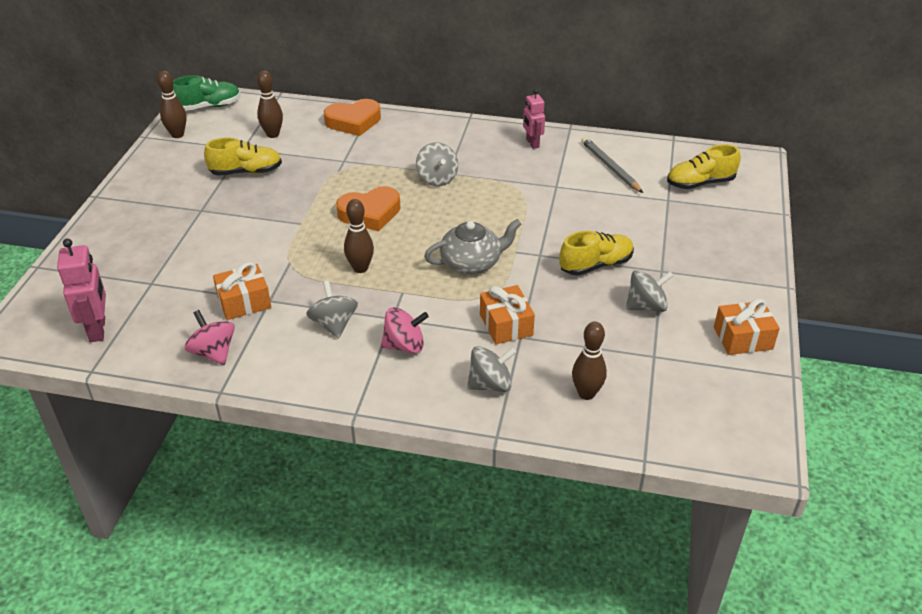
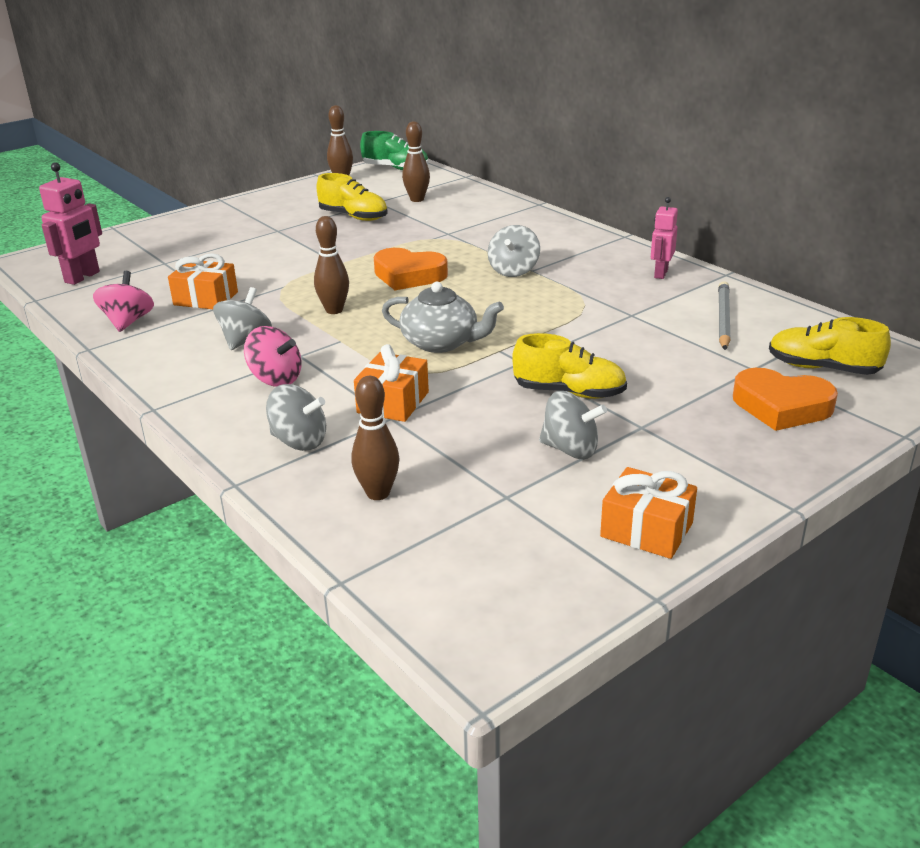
camera: 40 degrees right, 10 degrees down
orange heart [324,99,381,136] -> orange heart moved to [733,368,838,431]

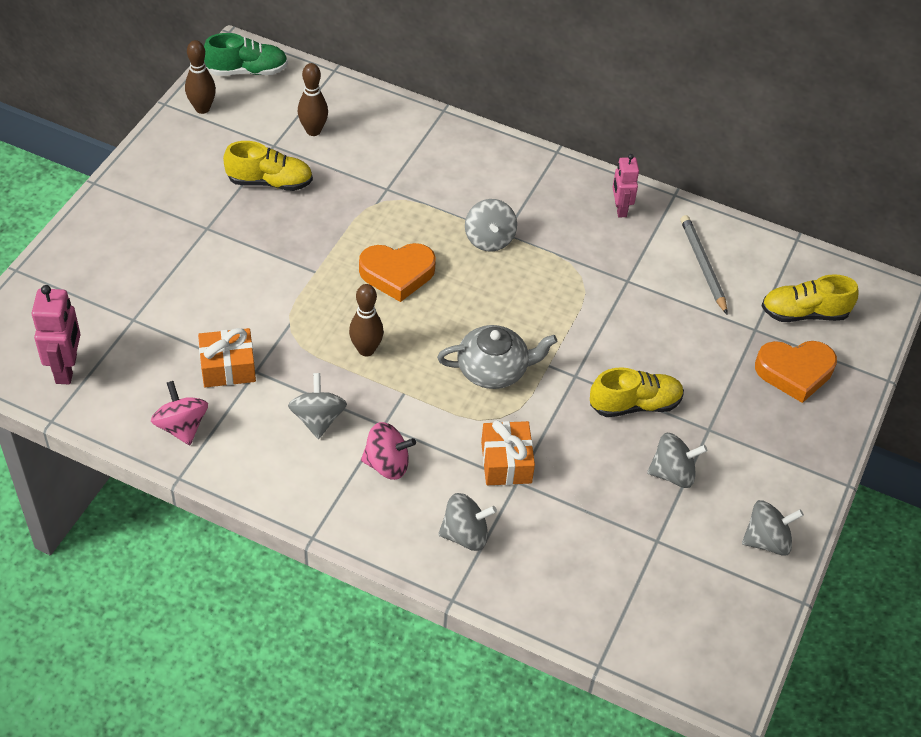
camera: 30 degrees left, 20 degrees up
brown bowling pin [351,376,399,500] -> none
orange gift [600,467,697,559] -> grey spinning top [742,500,804,556]

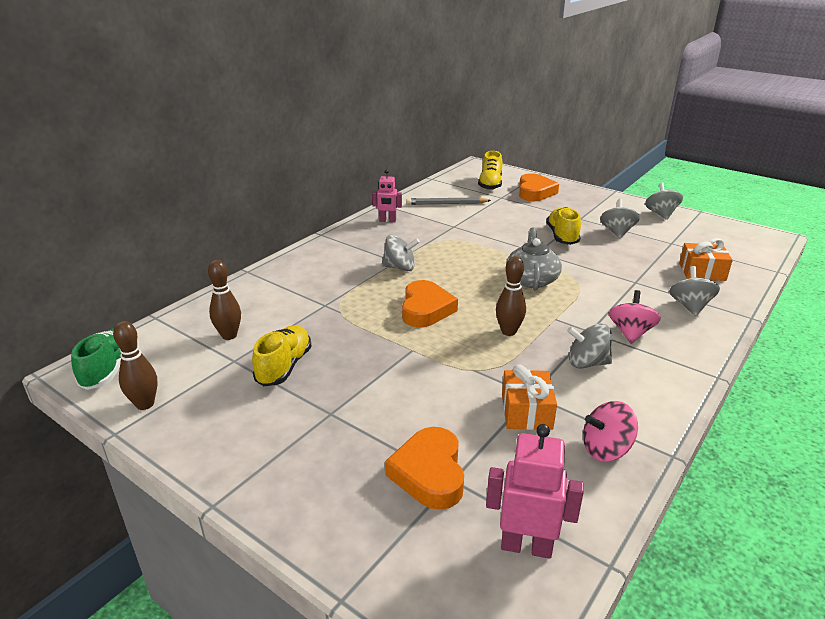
camera: 75 degrees left, 20 degrees down
orange gift [481,420,535,485] -> orange gift moved to [679,238,733,281]
none -> orange heart [385,427,464,510]

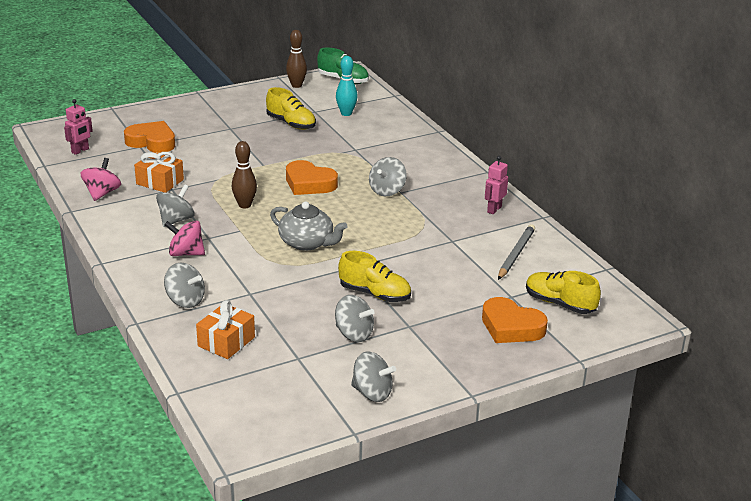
camera: 115 degrees right, 0 degrees up
brown bowling pin [208,260,241,340] -> turquoise bowling pin [336,56,358,116]
pink robot [486,424,584,559] -> pink robot [64,99,93,155], size x0.67
pink spinning top [609,290,661,344] -> pink spinning top turned 150 degrees clockwise [164,221,205,256]

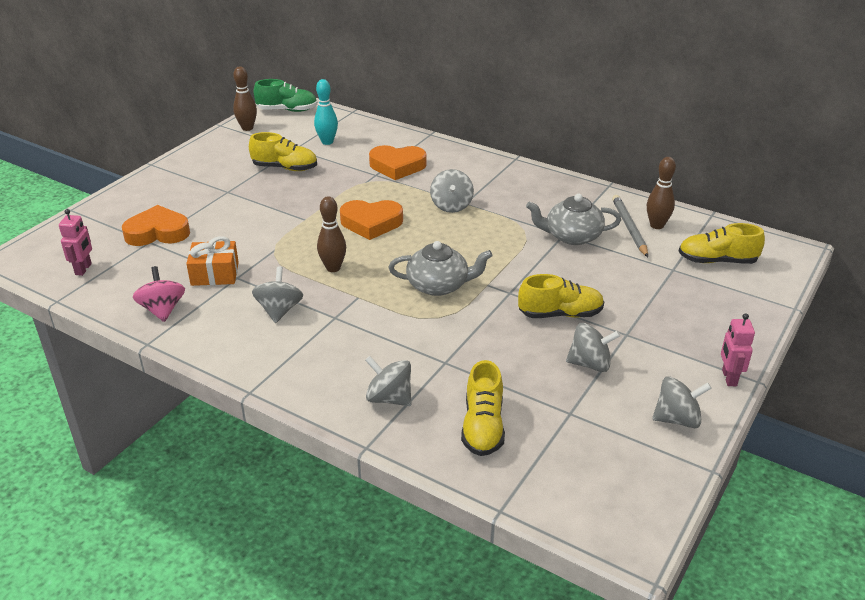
camera: 30 degrees left, 5 degrees up
pink spinning top [164,221,205,256] -> none
grey spinning top [164,263,205,308] -> grey spinning top turned 150 degrees counterclockwise [365,356,411,406]
orange gift [196,300,255,359] -> yellow shoe [461,360,505,456]
orange heart [482,297,548,343] -> orange heart moved to [369,145,427,180]
pink robot [485,156,508,214] -> pink robot moved to [721,313,755,386]
none -> grey teapot [526,194,621,245]
none -> brown bowling pin [647,157,676,229]

